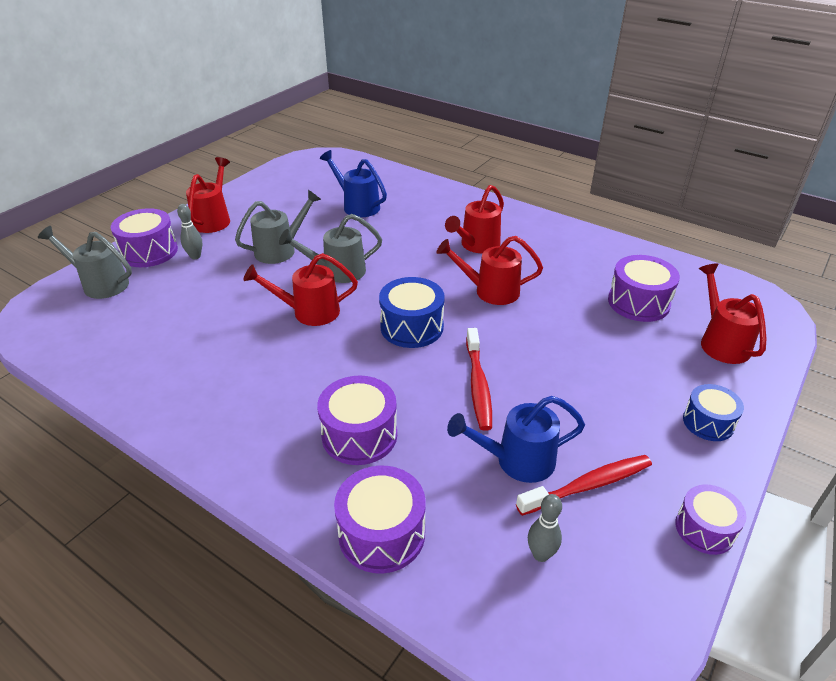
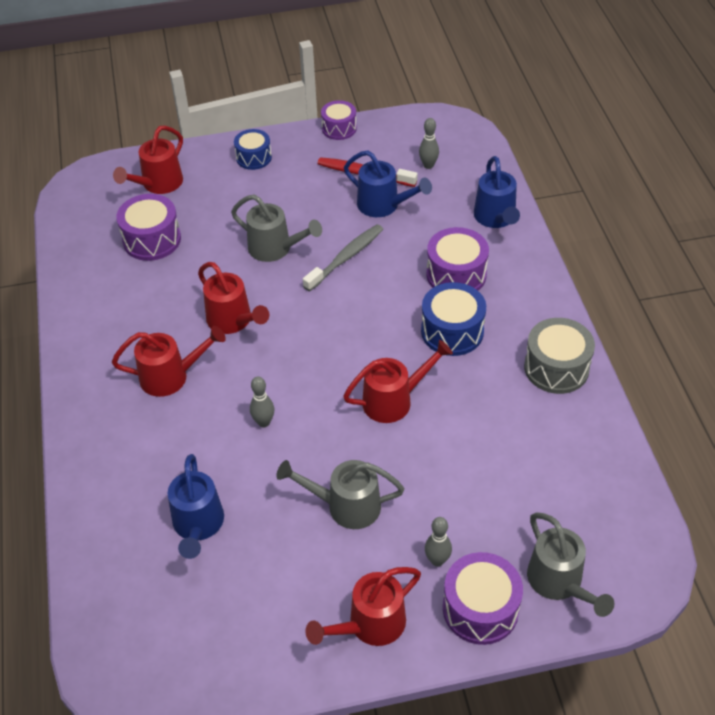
camera: 135 degrees left, 10 degrees up
red watering can [243,253,358,326] -> red watering can turned 60 degrees counterclockwise [343,340,453,423]
grey watering can [279,214,382,283] -> grey watering can moved to [231,194,322,262]
purple drum [334,466,426,574] -> blue watering can [474,156,520,228]
blue drum [379,277,445,348] -> blue drum moved to [421,282,486,356]
red toothbrush [466,328,492,431] -> grey toothbrush [303,224,383,291]
none -> grey bowling pin [250,377,274,427]
none -> grey drum [524,318,595,394]

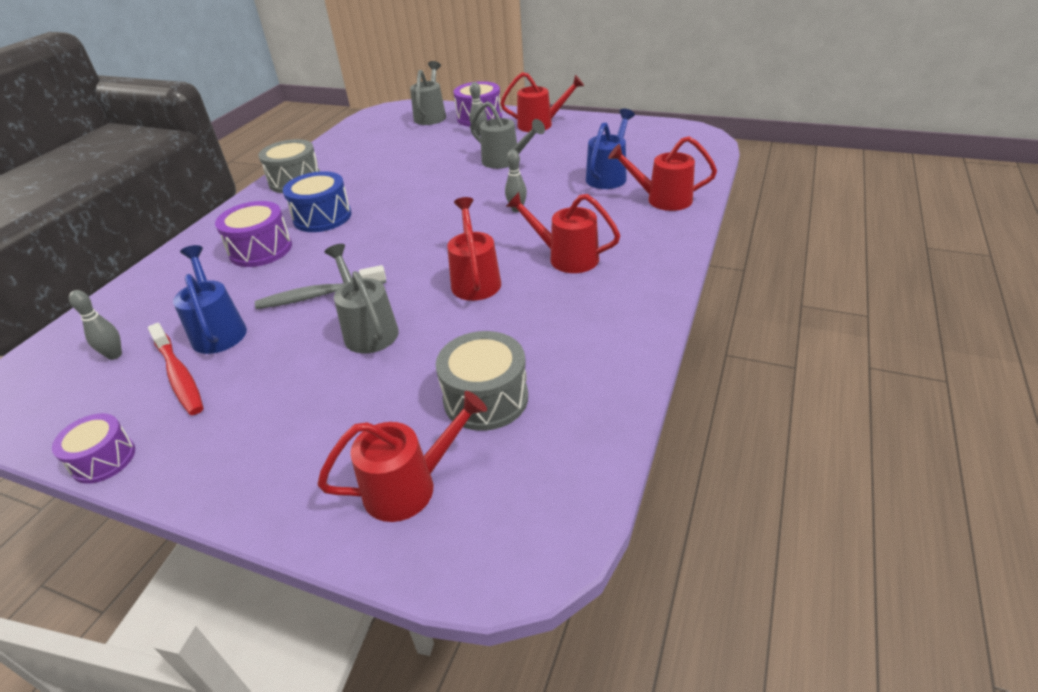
camera: 145 degrees left, 10 degrees down
purple drum [116,194,181,261] -> grey drum [436,331,528,431]
blue drum [234,129,272,170] -> none
red watering can [343,340,453,423] -> red watering can moved to [608,136,717,211]
blue watering can [474,156,520,228] -> none

